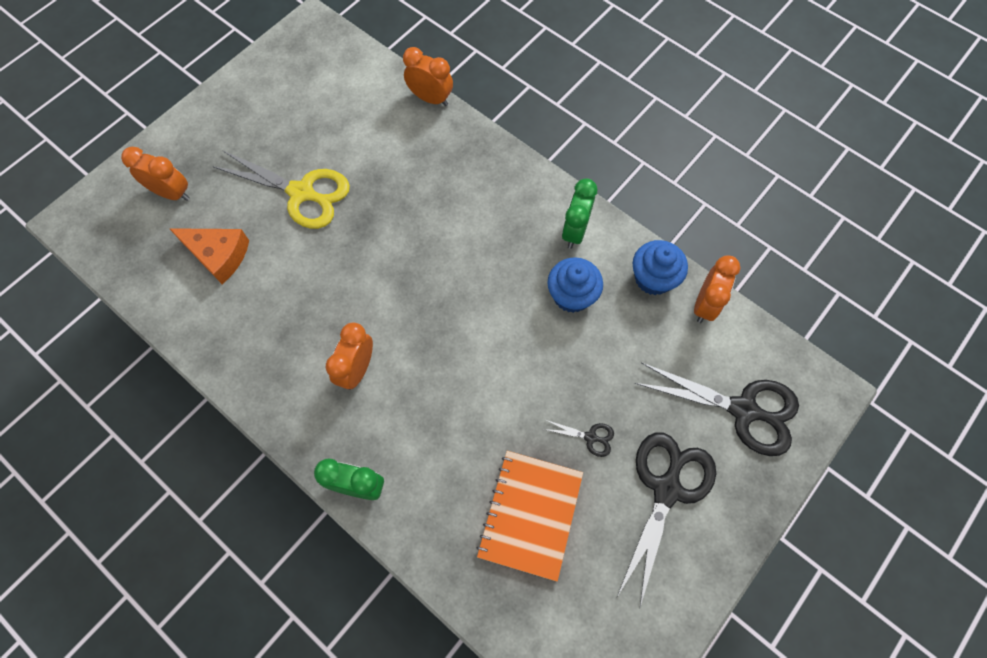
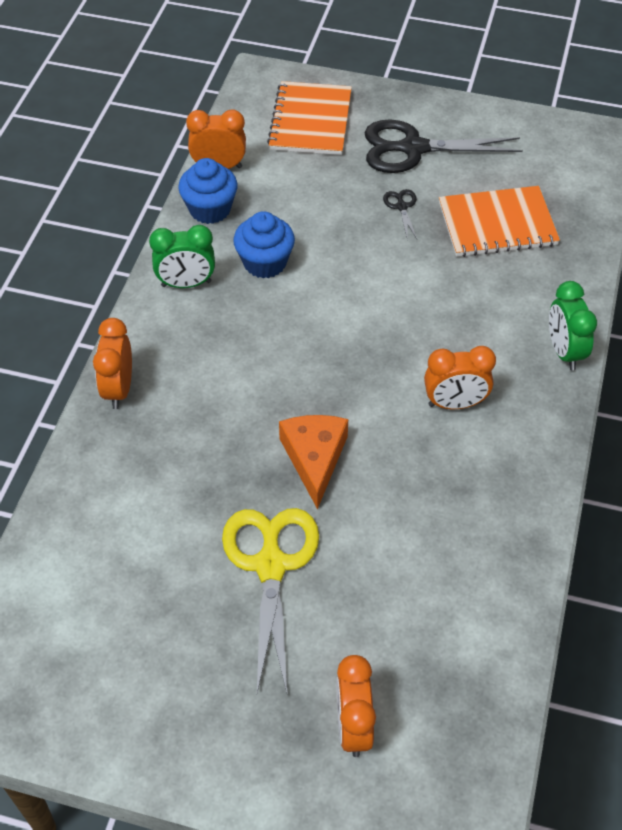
camera: 115 degrees left, 15 degrees down
orange cheese [169,228,249,284] -> orange cheese moved to [279,415,348,509]
orange clock [403,47,453,106] -> orange clock moved to [93,318,132,409]
black scissors [635,362,799,456] -> orange notebook [267,81,352,155]

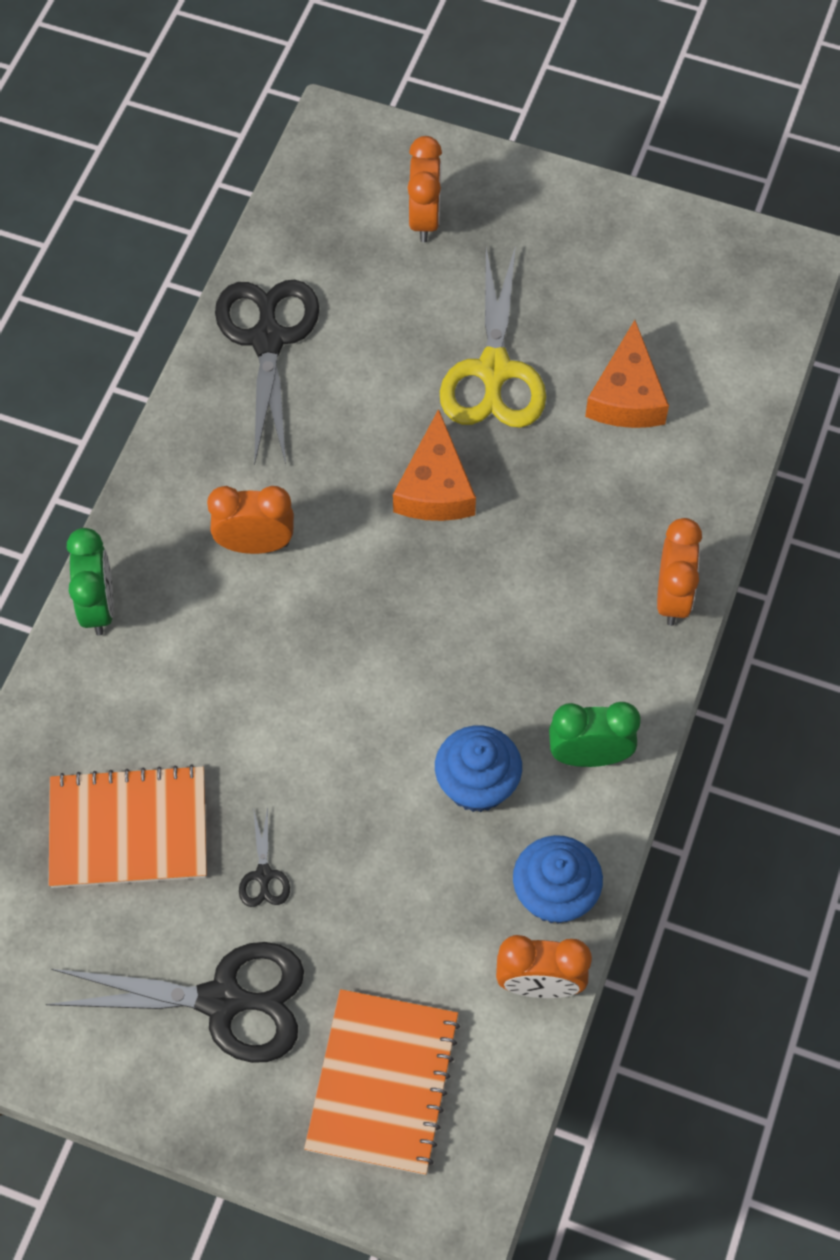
camera: 175 degrees left, 10 degrees up
none -> black scissors [215,280,319,466]
none -> orange cheese [585,320,669,428]

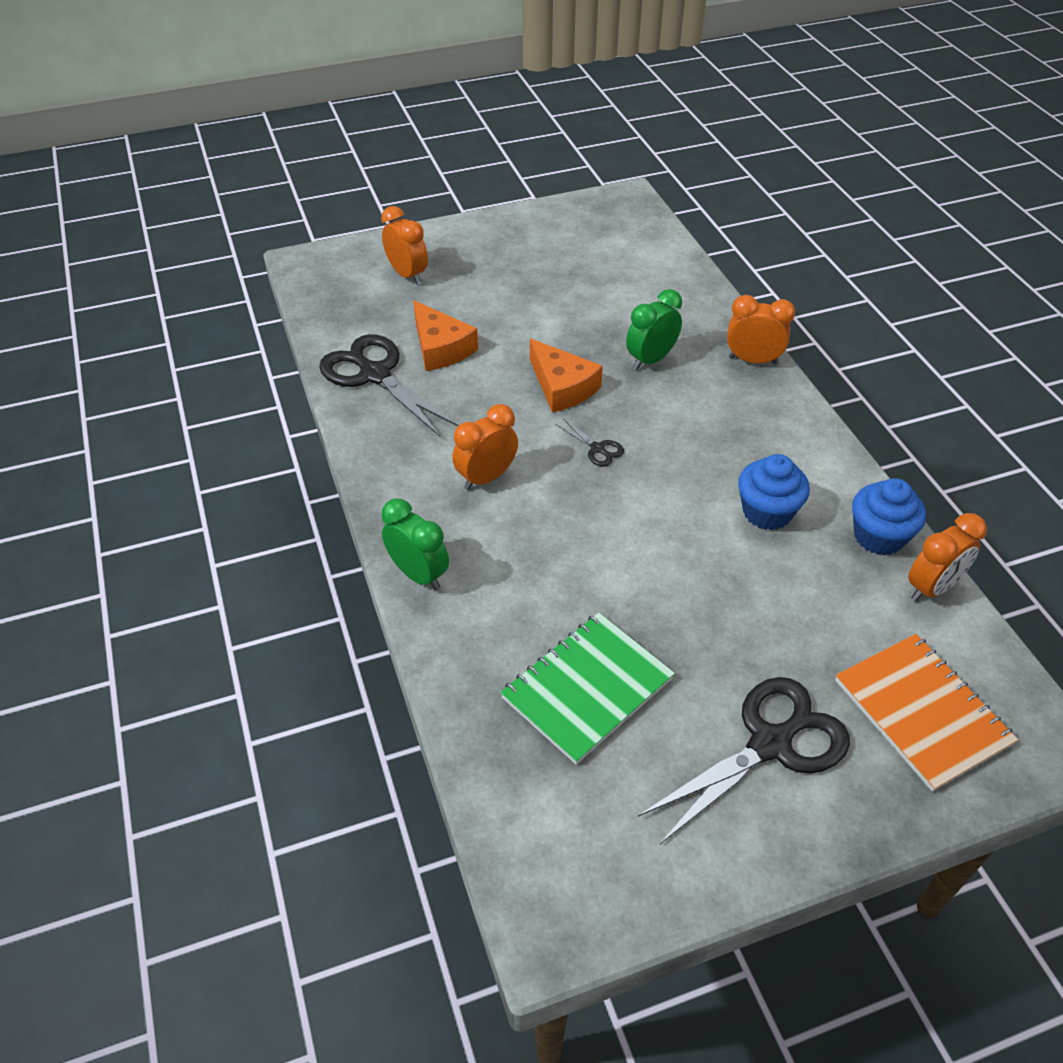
camera: 40 degrees left, 15 degrees down
orange notebook [49,764,207,888] -> green notebook [500,613,675,765]
black scissors [239,807,290,907] -> black scissors moved to [556,418,624,467]
yellow scissors [440,245,546,428] -> none
green clock [549,702,641,767] -> green clock moved to [626,289,682,370]
orange cheese [585,320,669,428] -> orange cheese moved to [413,300,478,371]
orange clock [657,518,702,626] -> orange clock turned 45 degrees counterclockwise [727,295,795,364]

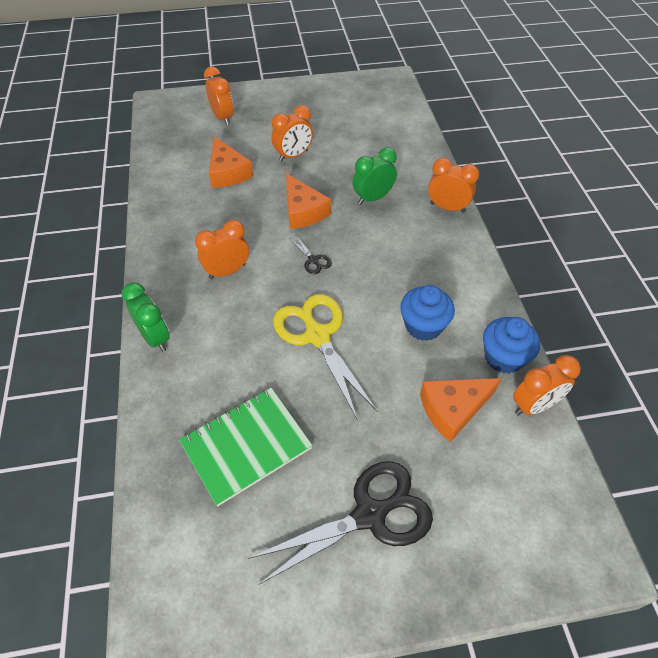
camera: 10 degrees right, 5 degrees up
black scissors [319,334,459,437] -> none
orange notebook [835,634,1018,792] -> none
none -> orange clock [271,105,313,162]
none -> yellow scissors [273,294,377,419]
none -> orange cheese [420,378,502,442]

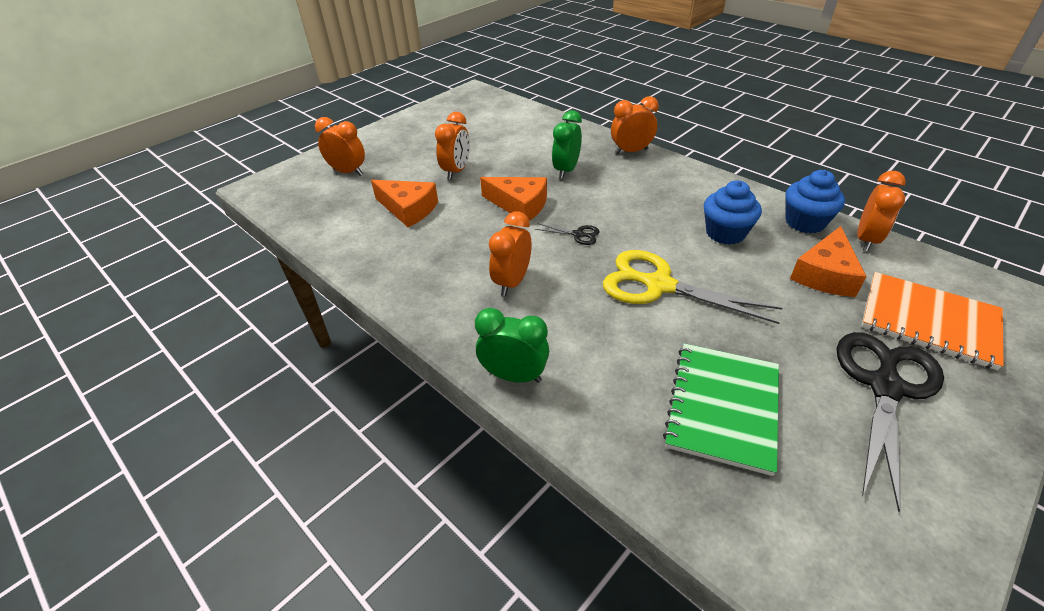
camera: 35 degrees left, 10 degrees down
none -> orange notebook [861,272,1004,370]

